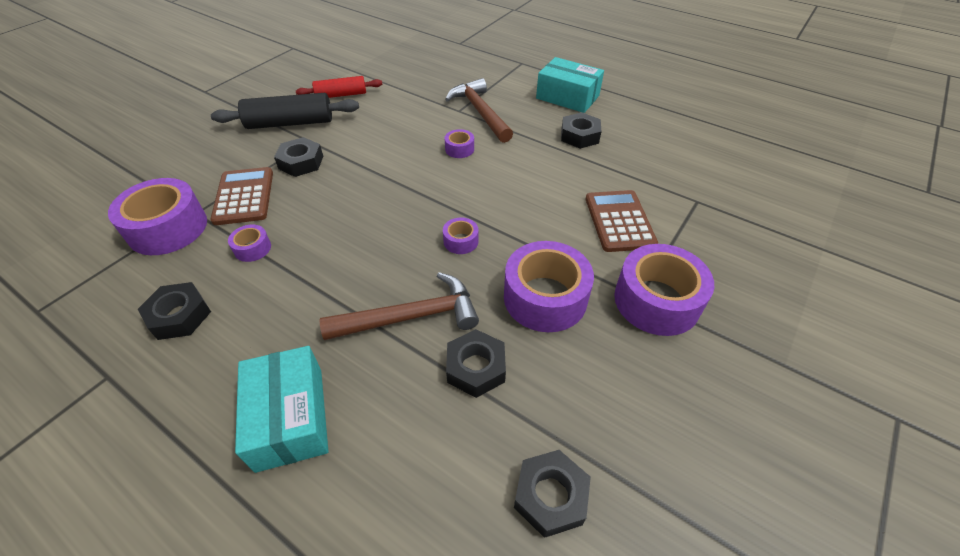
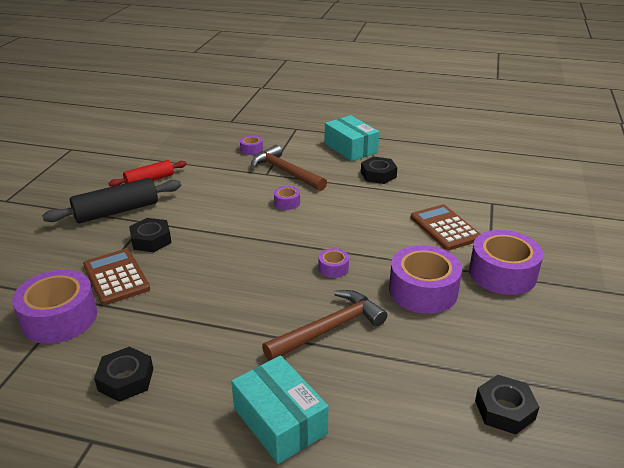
camera: 20 degrees left, 15 degrees down
purple tape [228,225,271,262] -> purple tape moved to [240,135,263,155]
black nut [446,329,506,398] -> none
turquoise box [536,57,604,113] -> turquoise box turned 45 degrees clockwise [325,115,379,161]

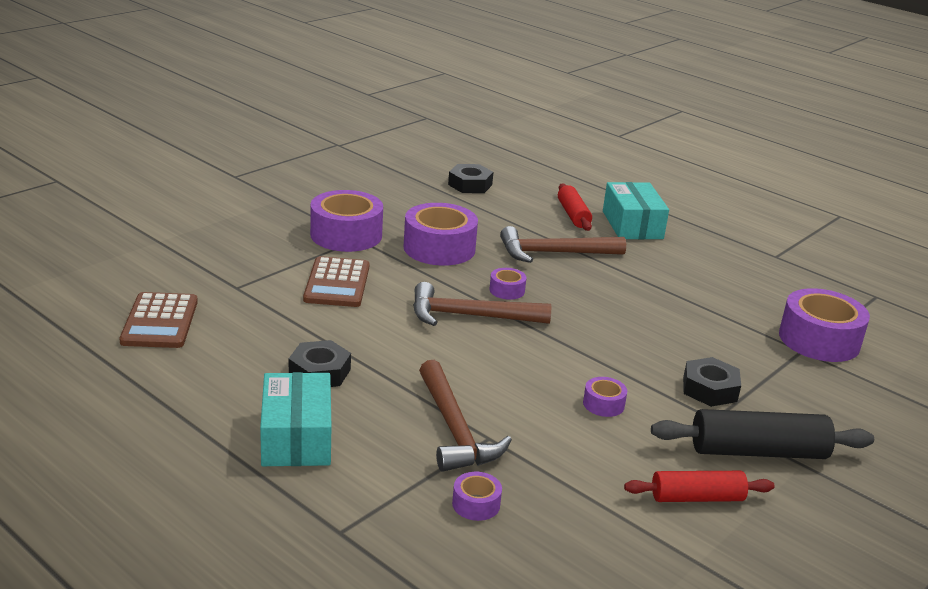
camera: 155 degrees left, 5 degrees down
brown calculator [83,249,150,305] -> brown calculator moved to [119,292,198,348]
black nut [94,347,153,402] -> none
purple tape [274,186,300,210] -> purple tape moved to [583,377,627,417]
none -> brown hammer [413,282,551,326]
none -> red rolling pin [558,183,592,231]

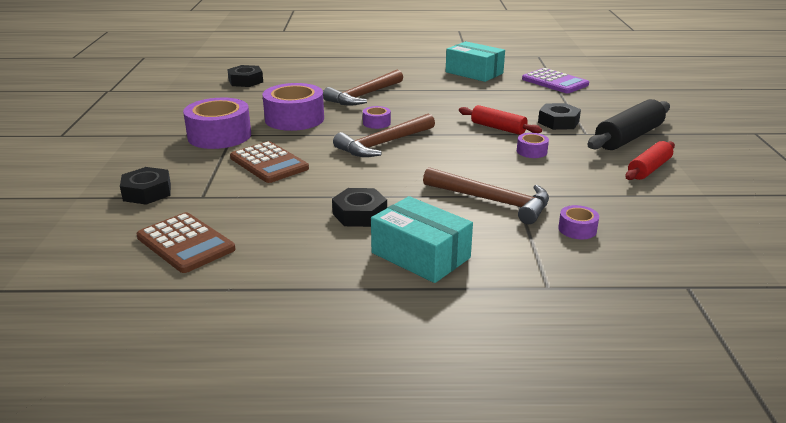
camera: 40 degrees left, 0 degrees up
red rolling pin [558,183,592,231] -> red rolling pin moved to [459,105,542,135]
turquoise box [603,182,669,239] -> turquoise box moved to [446,41,505,82]
purple tape [779,288,870,362] -> purple calculator [522,68,589,93]
none -> black nut [120,167,171,205]

